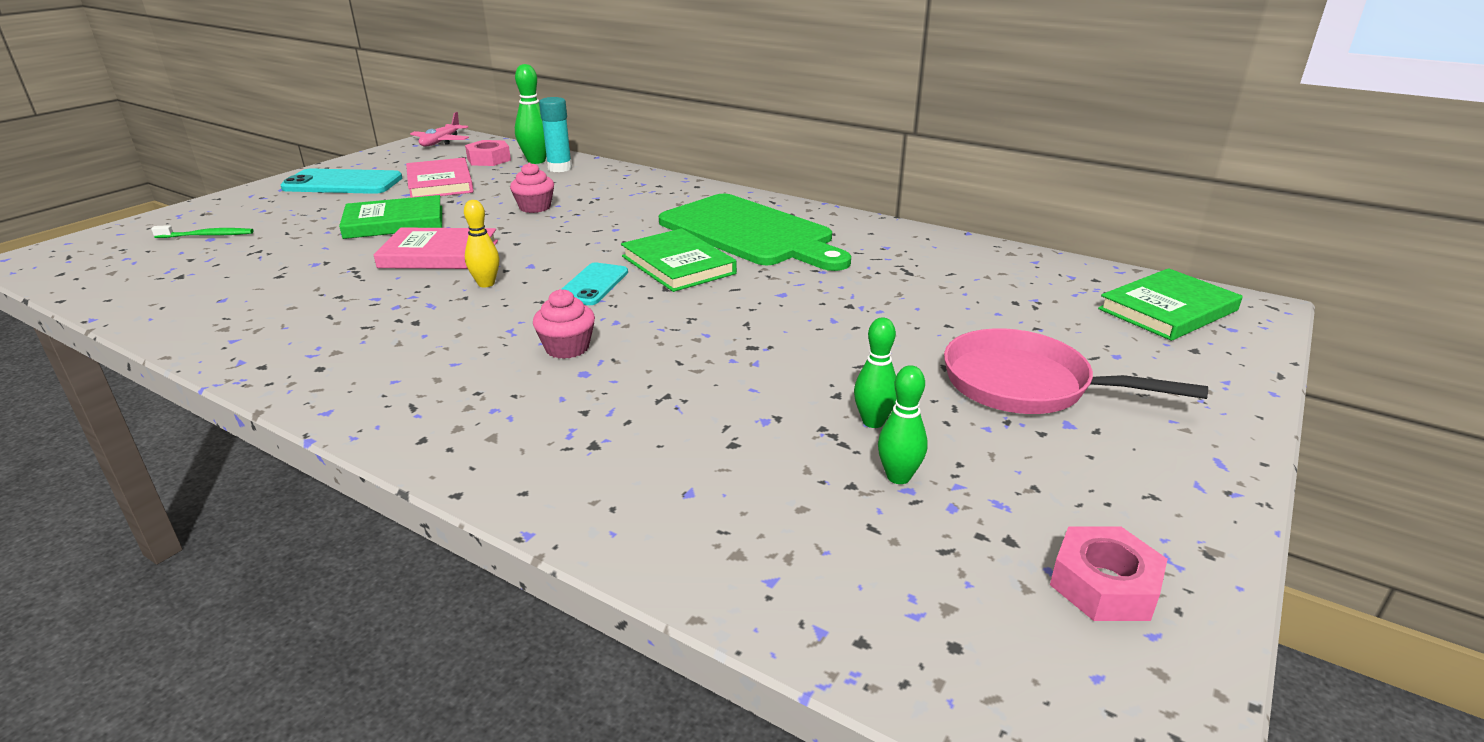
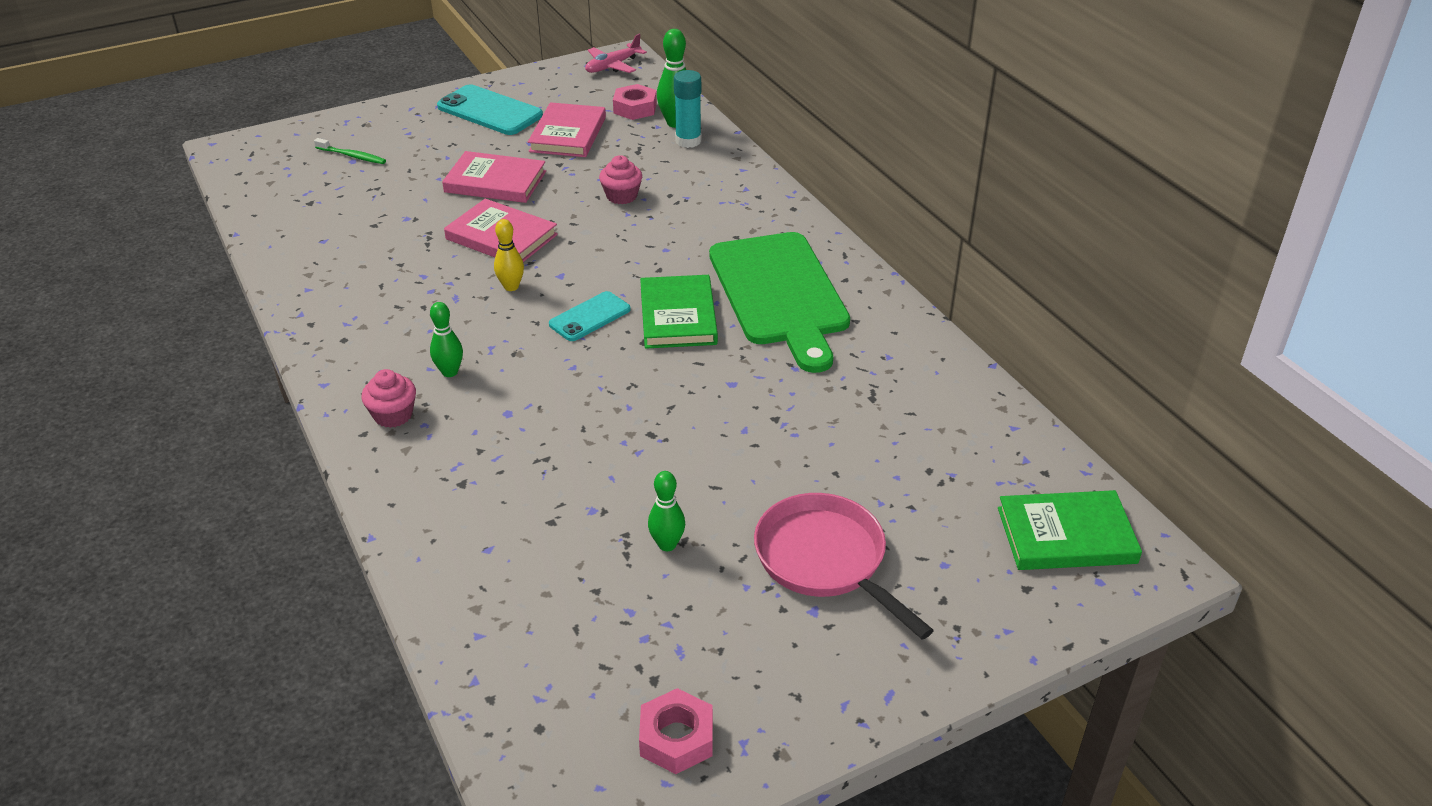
camera: 30 degrees right, 10 degrees up
green book [339,195,442,239] -> pink book [442,151,546,203]
pink cupcake [533,289,595,359] -> pink cupcake moved to [362,369,416,428]
green bowling pin [878,365,928,484] -> green bowling pin moved to [430,302,463,377]

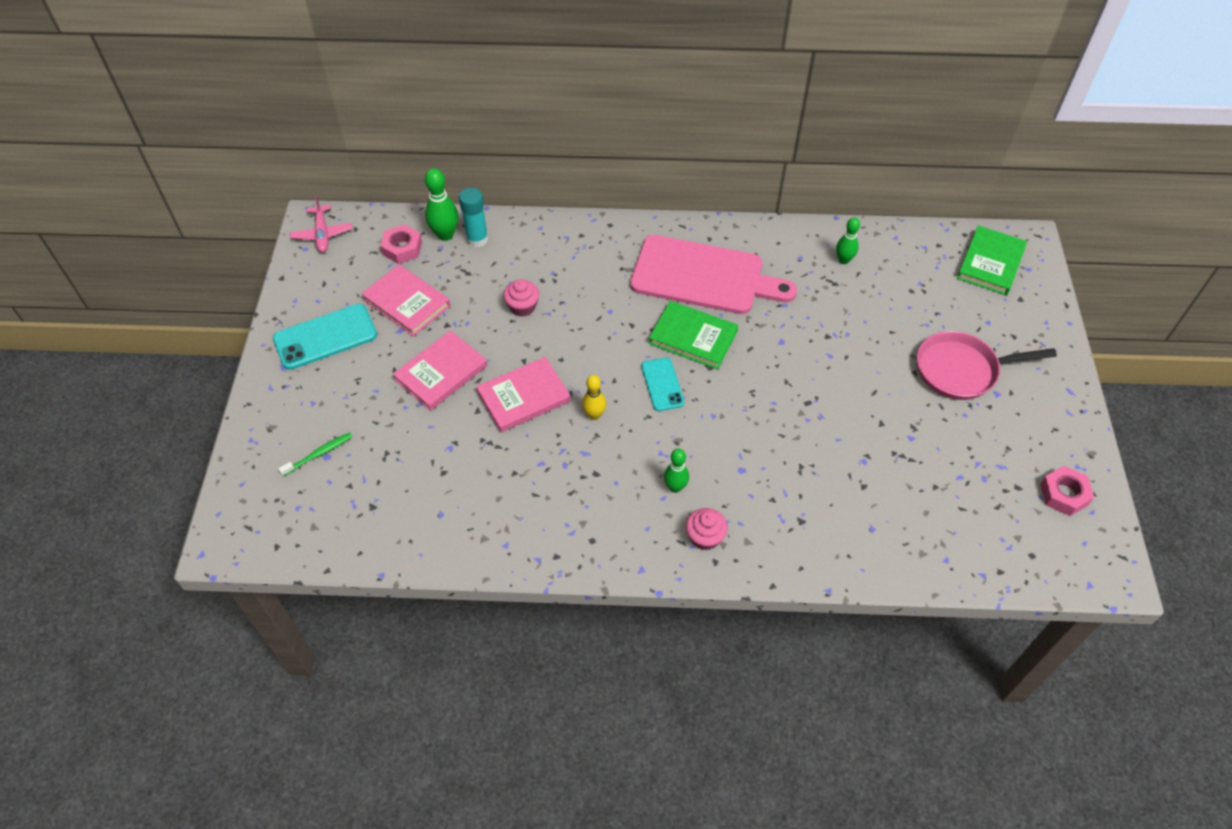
camera: 60 degrees left, 15 degrees up
green bowling pin [648,471,685,551] -> green bowling pin moved to [836,217,860,264]
green cutting board [709,232,850,373] -> pink cutting board [630,235,797,314]

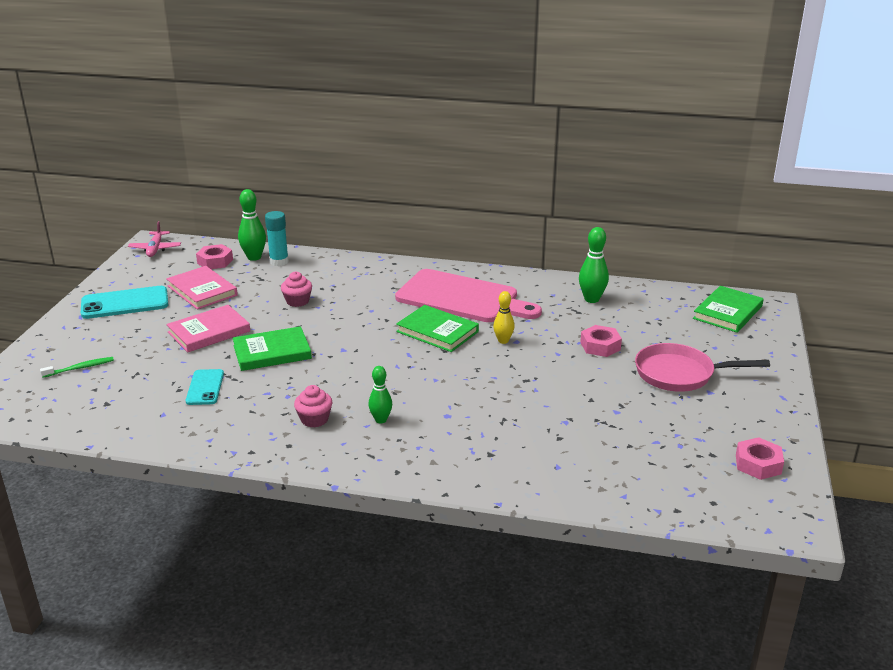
camera: 10 degrees right, 25 degrees down
pink book [476,357,571,432] -> green book [233,326,312,371]
yellow bowling pin [582,375,606,420] -> yellow bowling pin moved to [493,291,515,344]
turquoise phone [641,357,685,411] -> turquoise phone moved to [186,369,224,405]
pink cupcake [686,508,728,550] -> pink cupcake moved to [294,385,333,428]
green bowling pin [836,217,860,264] -> green bowling pin [579,227,609,303], size x1.51
none -> pink nut [580,325,622,357]

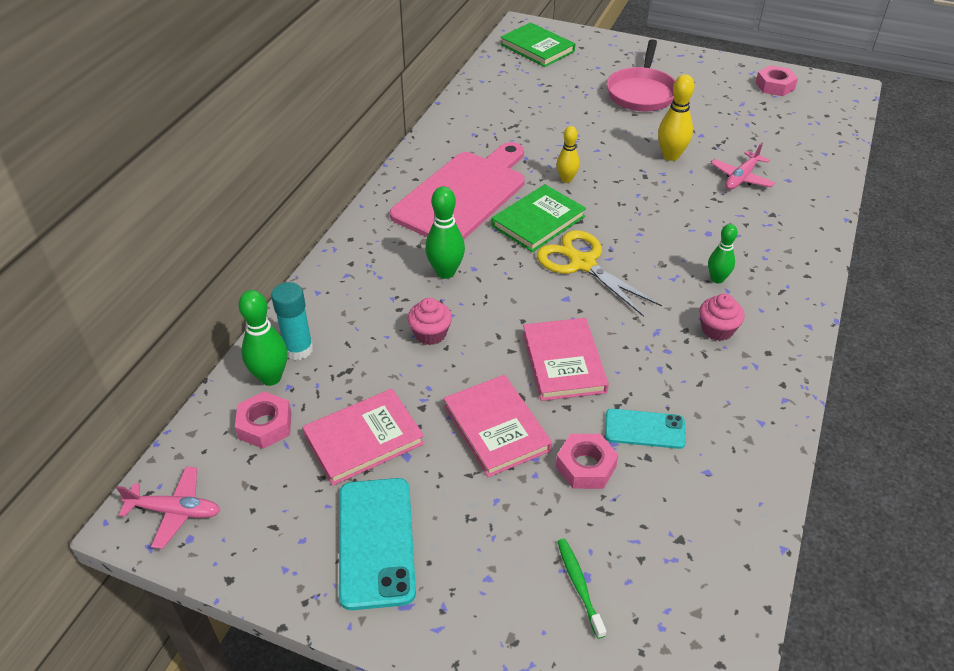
camera: 80 degrees left, 15 degrees up
green book [233,326,312,371] -> pink book [523,318,609,401]
green bowling pin [579,227,609,303] -> green bowling pin moved to [425,186,465,279]
pink nut [580,325,622,357] -> pink nut moved to [556,434,618,489]
none -> yellow scissors [537,230,662,317]
none -> yellow bowling pin [658,74,695,161]
none -> pink plane [711,142,775,190]

